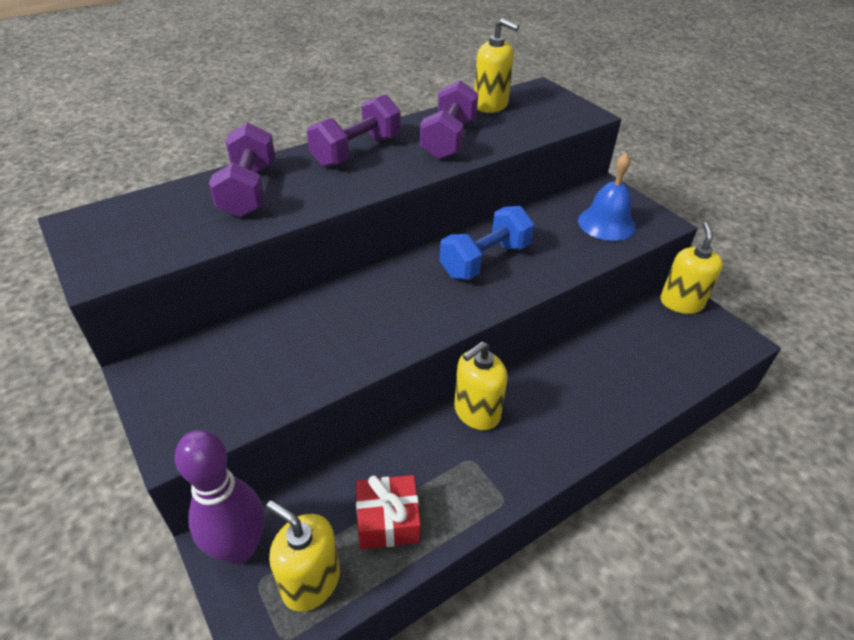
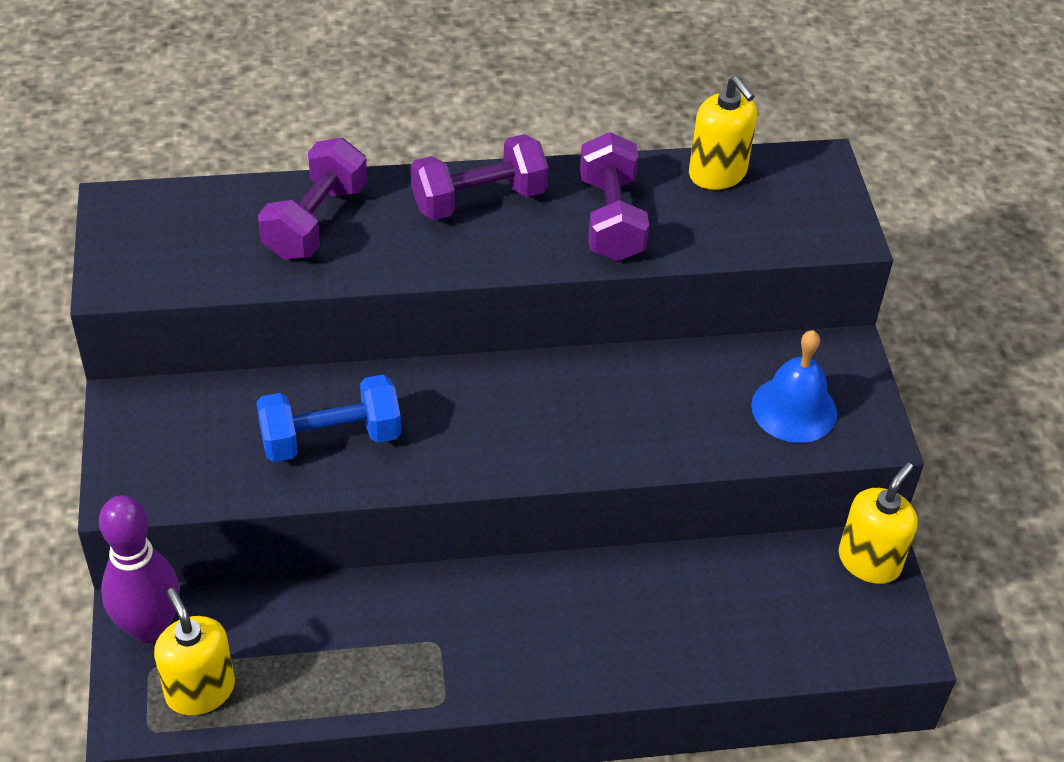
camera: 25 degrees right, 5 degrees up
red gift [356,475,421,549] -> none
purple dumbbell [420,80,478,160] -> purple dumbbell turned 45 degrees counterclockwise [580,132,649,261]
blue dumbbell [440,206,534,280] -> blue dumbbell moved to [256,374,401,462]
yellow soap dispenser [454,341,508,430] -> none

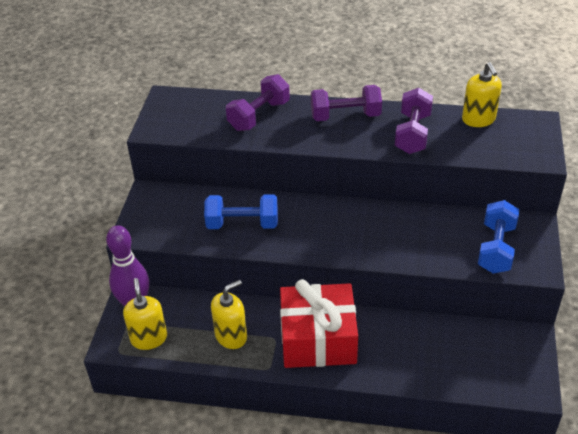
camera: 20 degrees right, 5 degrees down
blue bell [751,330,837,443] -> blue dumbbell [478,200,519,274]
yellow soap dispenser [839,462,918,584] -> yellow soap dispenser moved to [211,280,247,349]
none -> red gift [280,279,358,368]

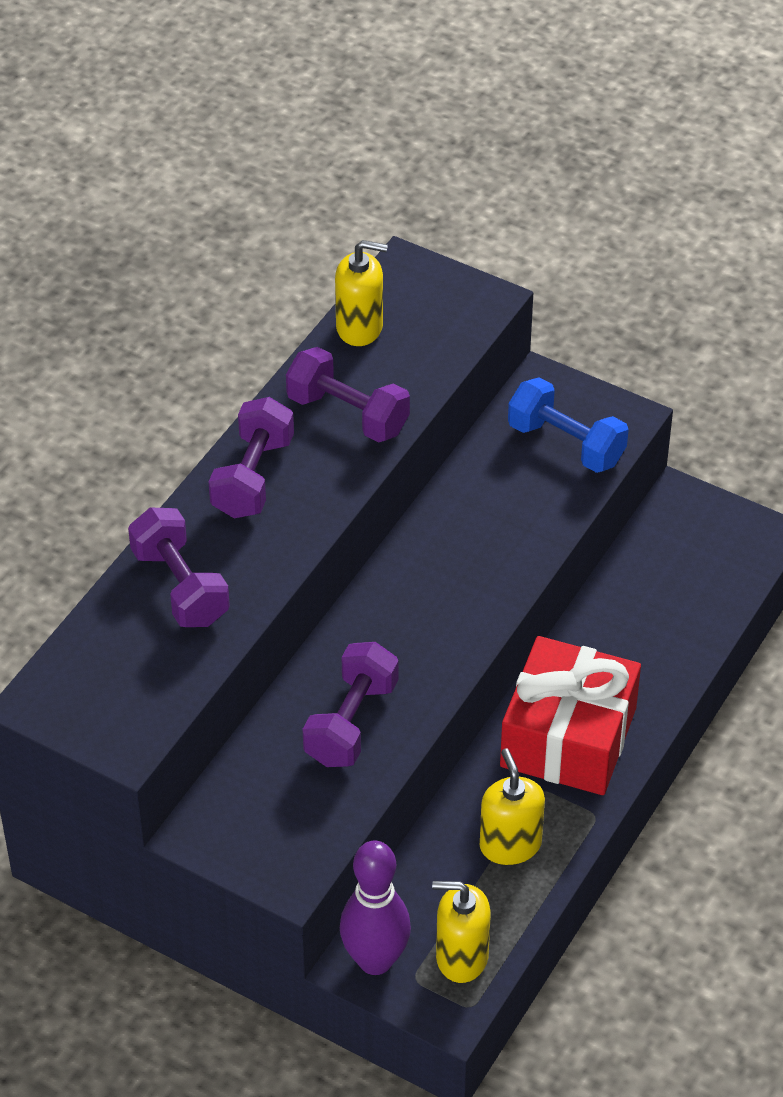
camera: 70 degrees left, 5 degrees up
blue dumbbell [204,194,278,229] -> purple dumbbell [303,642,398,767]

